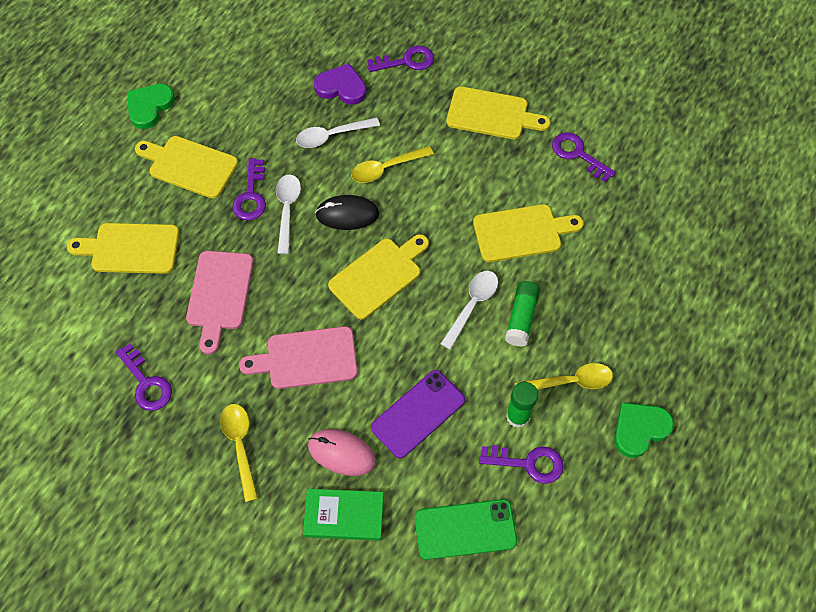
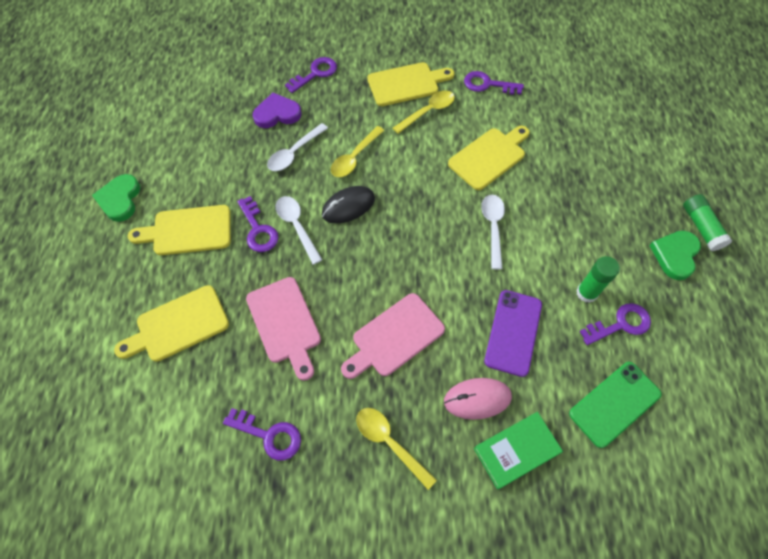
camera: 30 degrees left, 0 degrees up
yellow cutting board [328,234,429,320] -> none
green glue stick [505,281,540,347] -> green glue stick moved to [683,194,732,251]
yellow spoon [515,363,613,390] -> yellow spoon moved to [393,90,455,134]

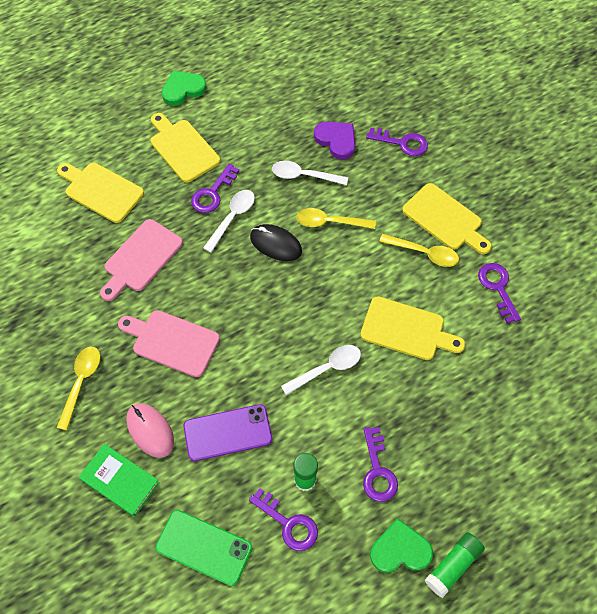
camera: 60 degrees right, 0 degrees up
purple key [223,408,301,461] -> purple key moved to [363,427,398,502]

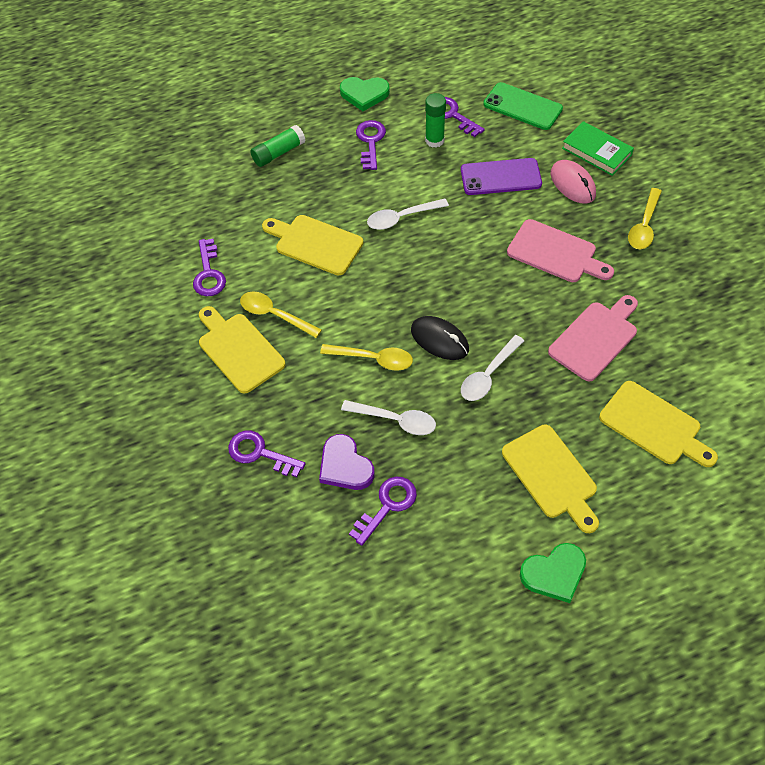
camera: 170 degrees left, 5 degrees down
purple key [191,164,239,213] -> purple key moved to [349,477,417,546]
green glue stick [425,533,485,598] -> green glue stick moved to [250,125,305,167]

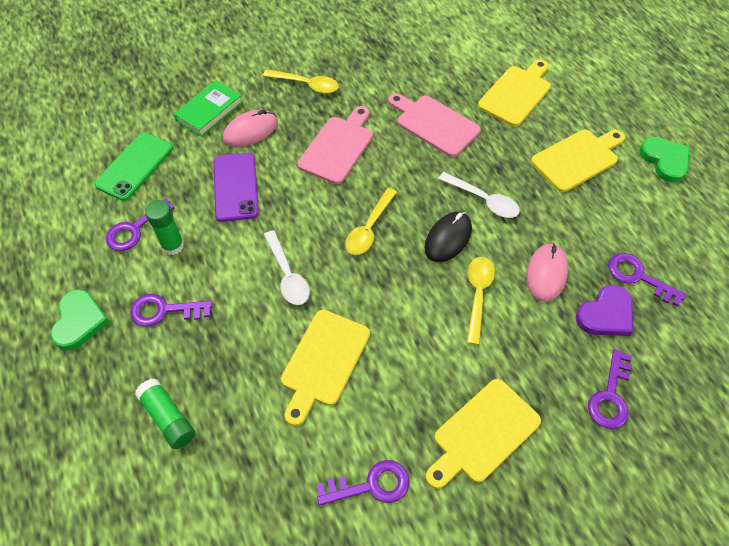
camera: 95 degrees left, 0 degrees up
yellow spoon [240,292,322,338] -> yellow spoon moved to [345,188,397,255]
white spoon [341,400,436,435] -> pink mouse [526,243,568,302]

